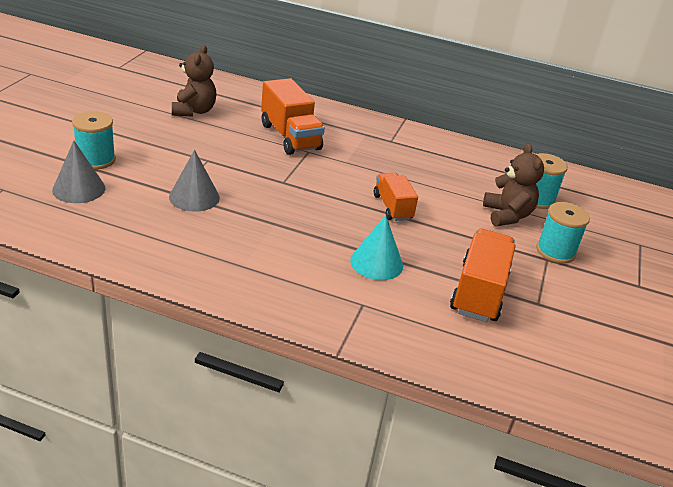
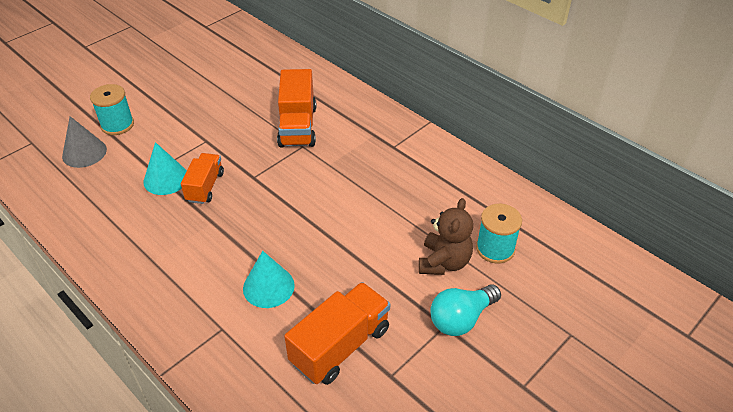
camera: 30 degrees right, 10 degrees up
grey cone [169,150,220,212] -> turquoise cone [143,142,187,195]
brown teddy bear [172,45,217,116] -> none
orange truck [374,173,418,221] -> orange truck moved to [181,153,224,204]
turquoise spool [536,202,590,264] -> turquoise light bulb [430,284,501,336]

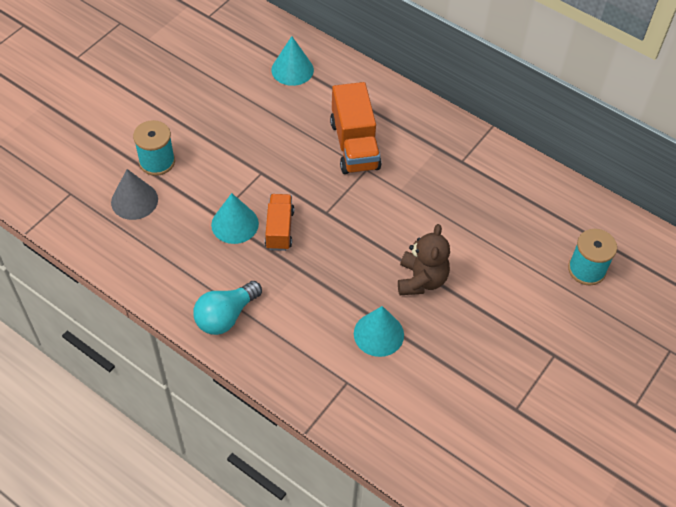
camera: 10 degrees left, 10 degrees up
orange truck [284,282,390,385] -> none
brown teddy bear [419,198,473,275] -> brown teddy bear moved to [398,224,450,295]
turquoise light bulb [430,284,501,336] -> turquoise light bulb moved to [193,281,262,335]
none -> turquoise cone [271,36,314,86]

